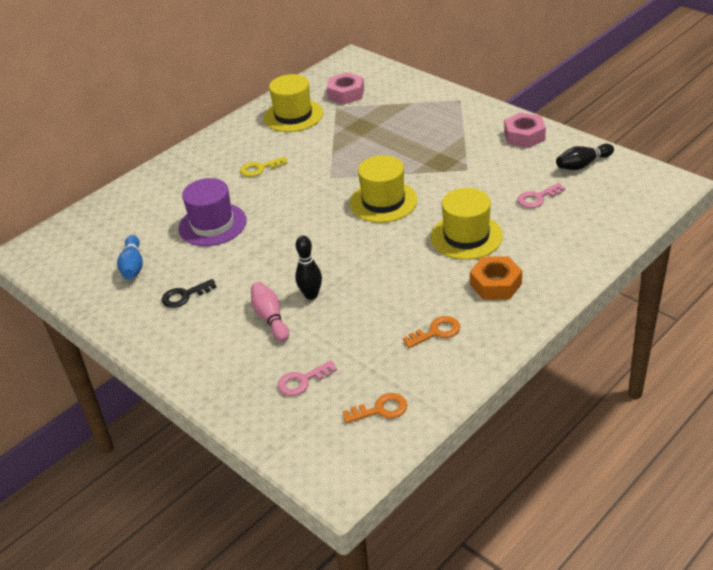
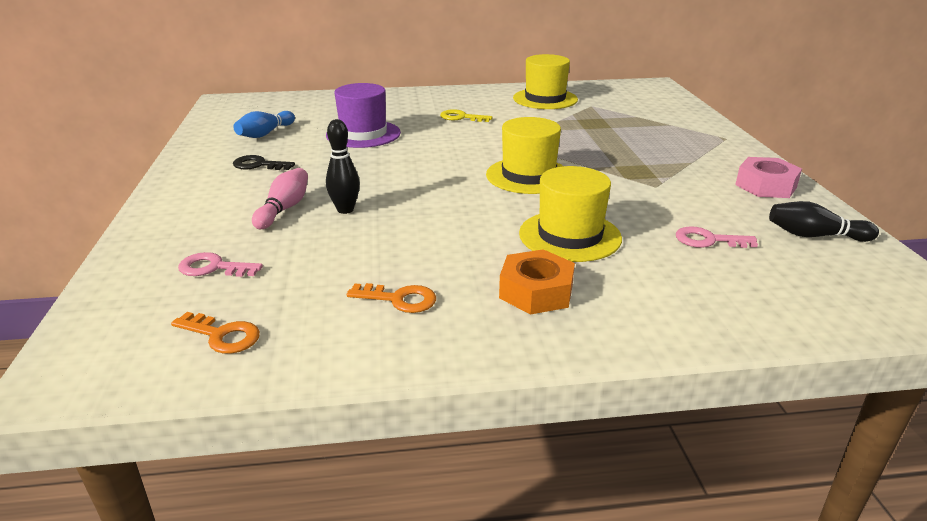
camera: 35 degrees right, 10 degrees down
pink nut [327,72,364,105] -> none

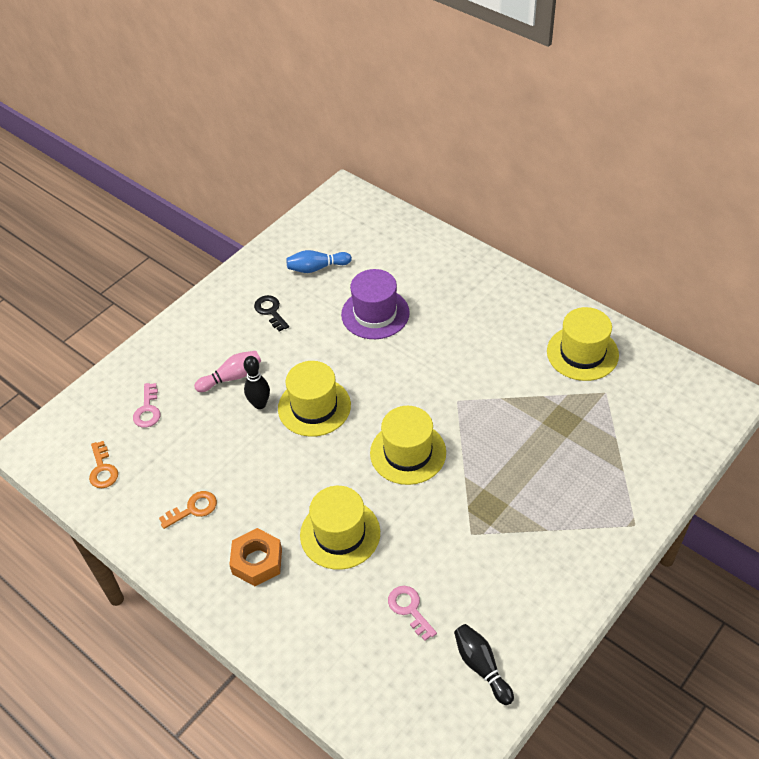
camera: 50 degrees right, 20 degrees up
pink key [178,252,263,277] -> pink key turned 150 degrees counterclockwise [133,383,160,428]
orange key [347,283,436,313] -> orange key turned 90 degrees counterclockwise [159,491,217,529]
yellow key [440,109,493,122] -> none
pink nut [735,157,802,198] -> none
none -> yellow hat [278,361,351,437]

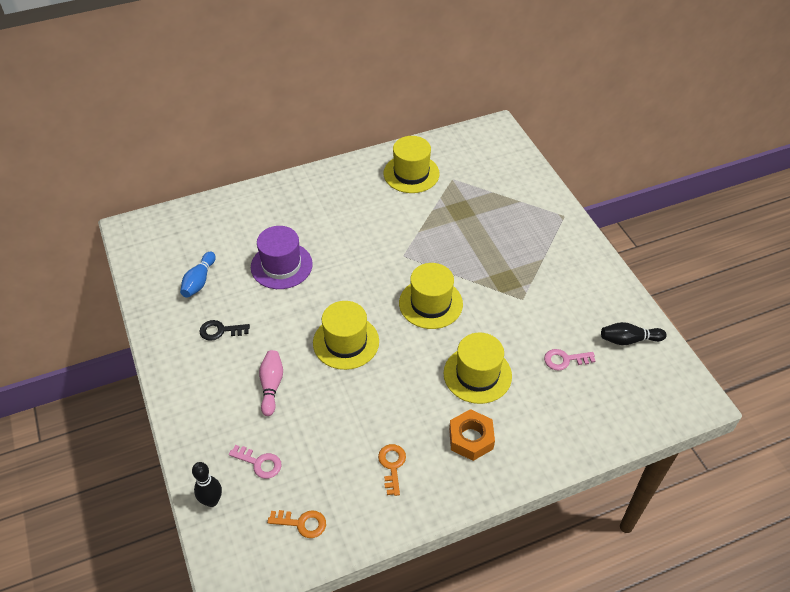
camera: 65 degrees left, 0 degrees up
black bowling pin [244,356,270,409] -> black bowling pin moved to [192,462,222,507]

